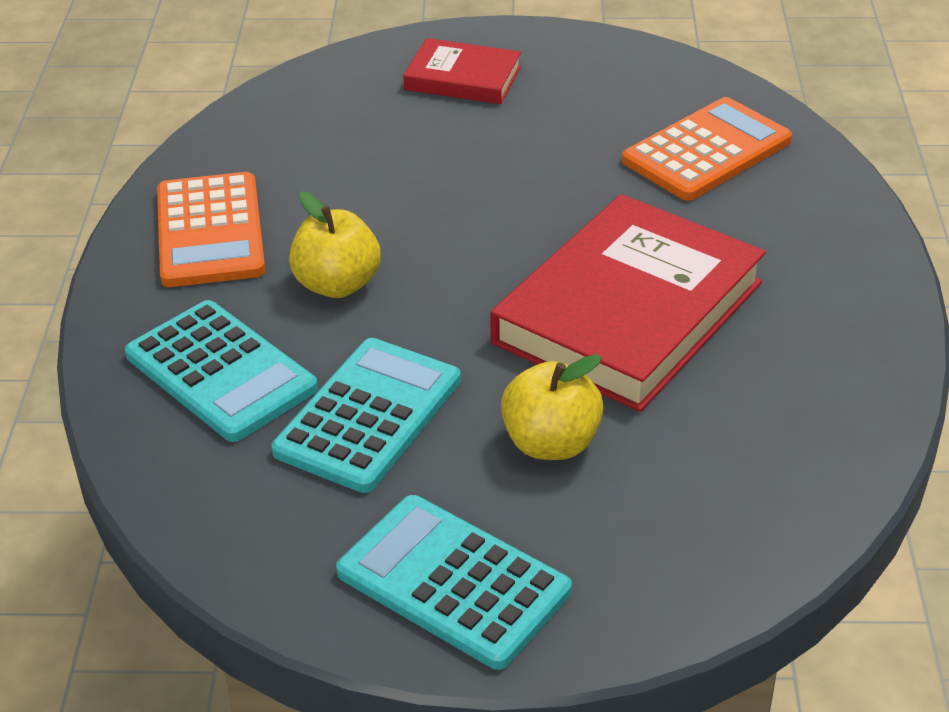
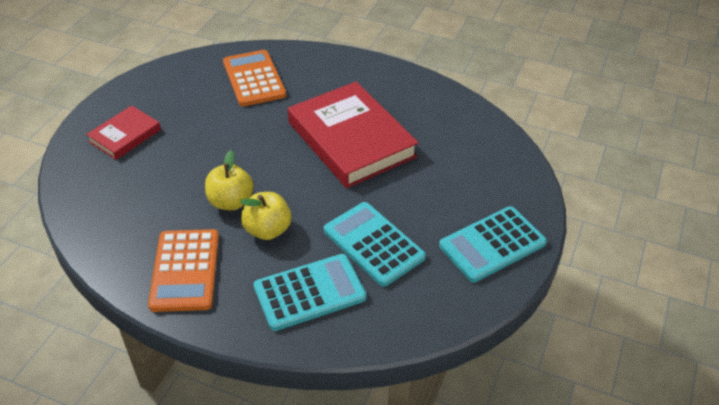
camera: 70 degrees left, 5 degrees up
orange calculator [157,172,265,287] -> orange calculator turned 75 degrees clockwise [148,229,219,312]
yellow apple [501,354,604,460] -> yellow apple moved to [205,150,254,210]

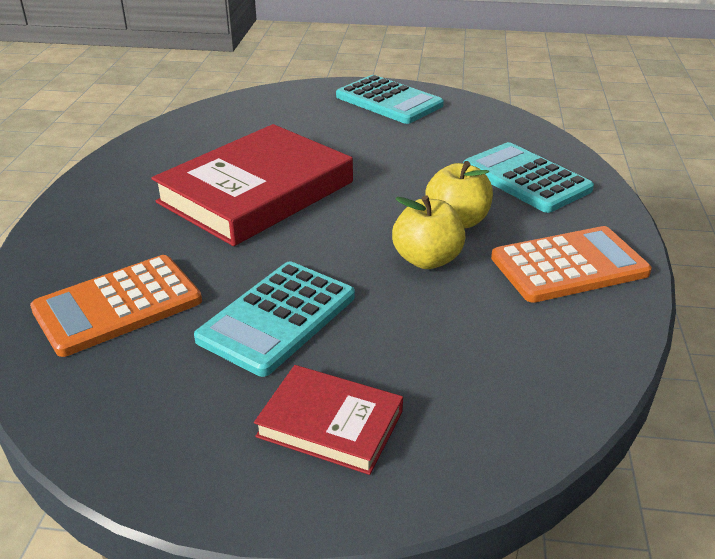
camera: 105 degrees left, 10 degrees down
turquoise calculator [324,202,426,287] -> turquoise calculator moved to [194,261,355,377]

